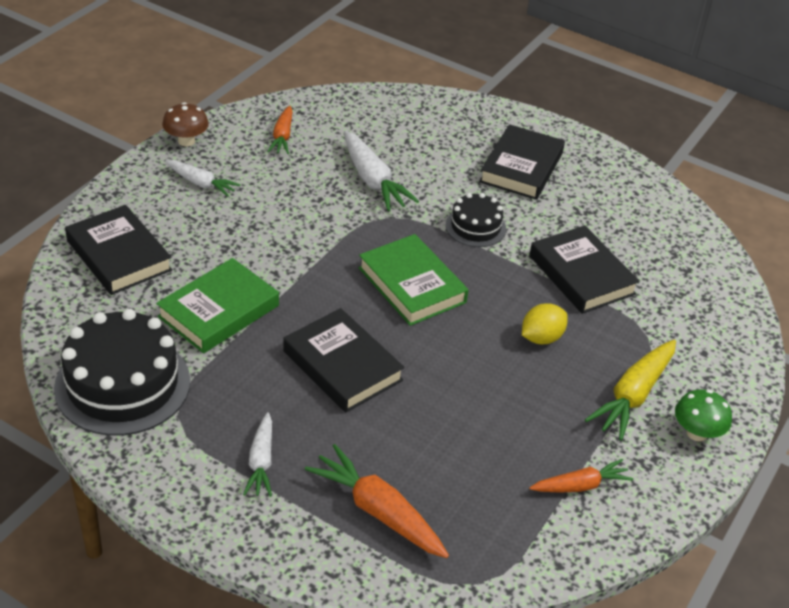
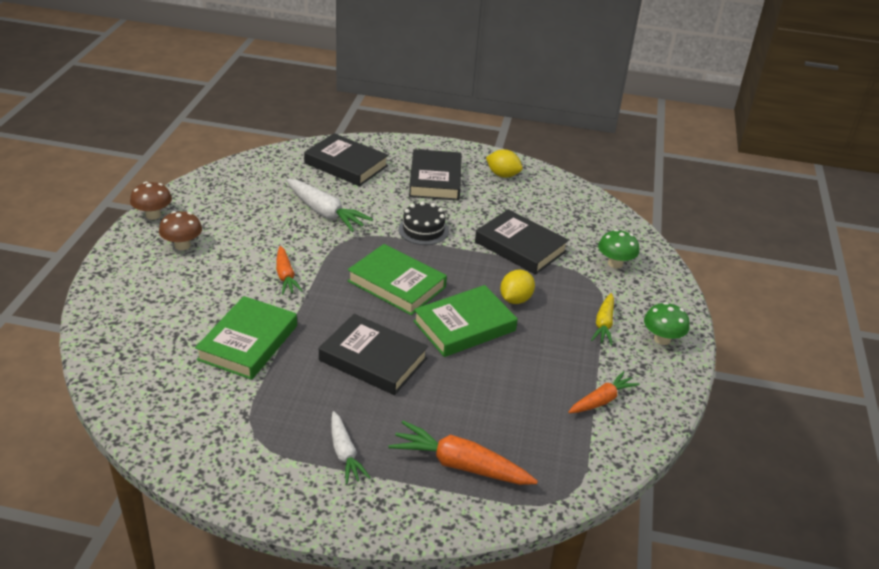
camera: 20 degrees left, 5 degrees down
black cake [54,309,190,436] -> none
black book [65,205,172,295] -> black book moved to [304,133,388,186]
white carrot [165,160,241,197] -> brown mushroom [159,211,202,250]
orange carrot [267,105,293,154] -> orange carrot moved to [276,246,303,295]
yellow carrot [585,340,676,441] -> yellow carrot [591,293,614,345], size x0.63
none -> green book [413,285,518,357]
none -> yellow lemon [486,149,523,178]
none -> green mushroom [598,229,640,268]

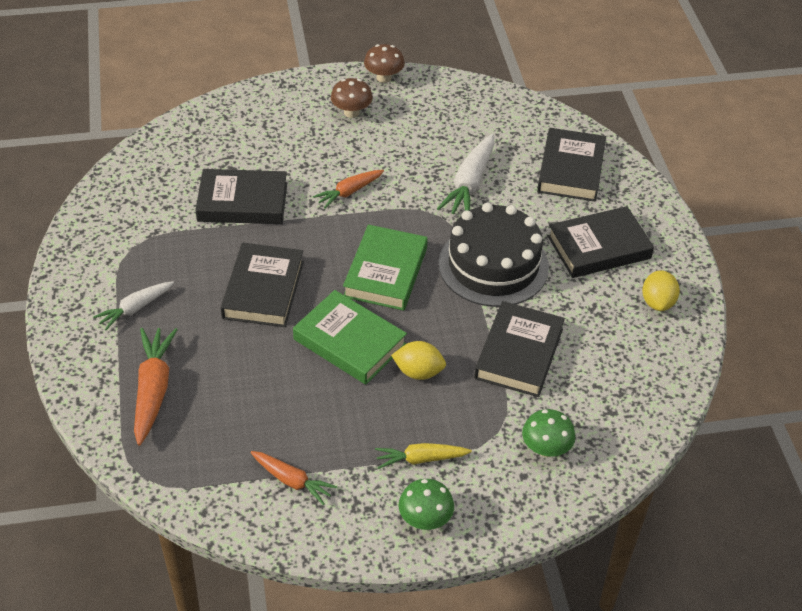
camera: 70 degrees right, 10 degrees up
green book [195,296,297,380] -> black book [196,169,287,224]
black cake [398,202,449,245] -> black cake [438,203,549,307], size x1.86

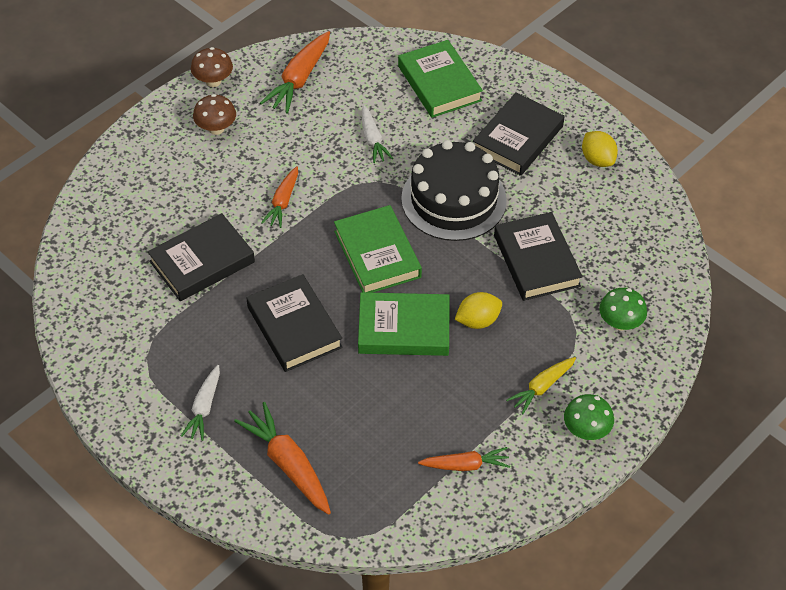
camera: 35 degrees left, 5 degrees up
white carrot [437,134,495,214] -> white carrot [362,105,393,163], size x0.63
black book [537,128,606,202] -> green book [398,40,483,118]
none -> orange carrot [260,31,330,113]

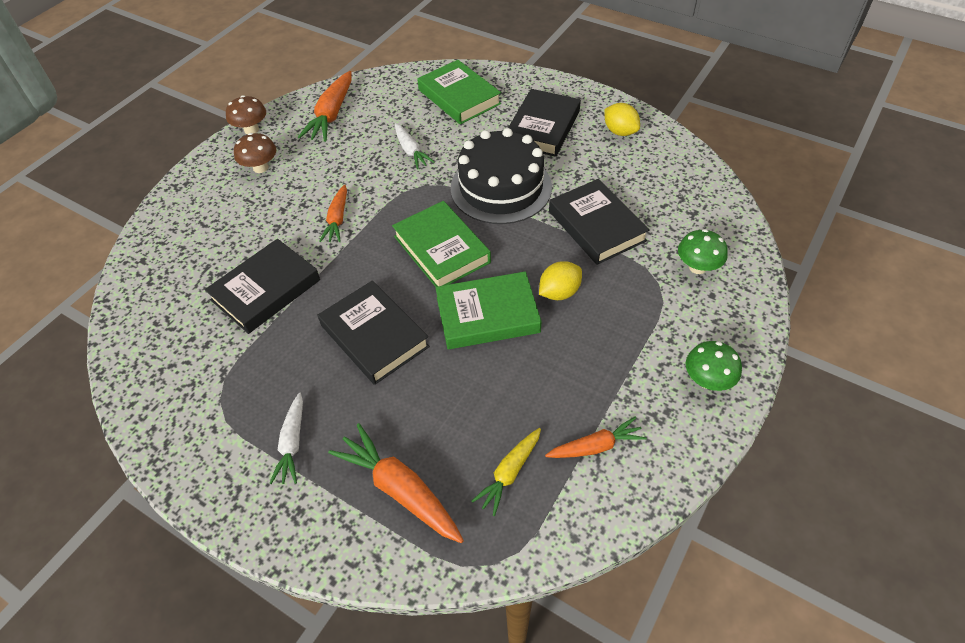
camera: 10 degrees left, 0 degrees up
yellow carrot [506,357,576,414] -> yellow carrot moved to [471,428,541,516]

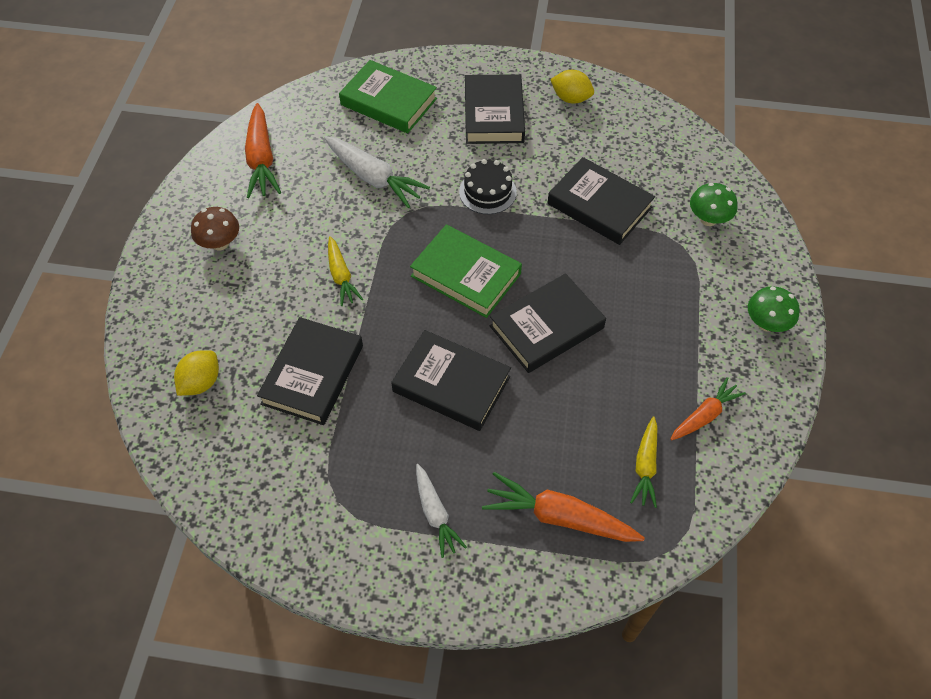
camera: 25 degrees left, 5 degrees up
brown mushroom [226,95,266,134] -> none
orange carrot [319,184,347,242] -> yellow carrot [328,236,363,306]
white carrot [395,123,435,169] -> white carrot [324,136,430,208], size x1.58
green book [435,271,542,349] -> black book [490,273,606,373]
black cake [450,128,552,224] -> black cake [459,159,517,214], size x0.54
yellow lemon [539,261,582,300] -> yellow lemon moved to [174,350,219,396]

